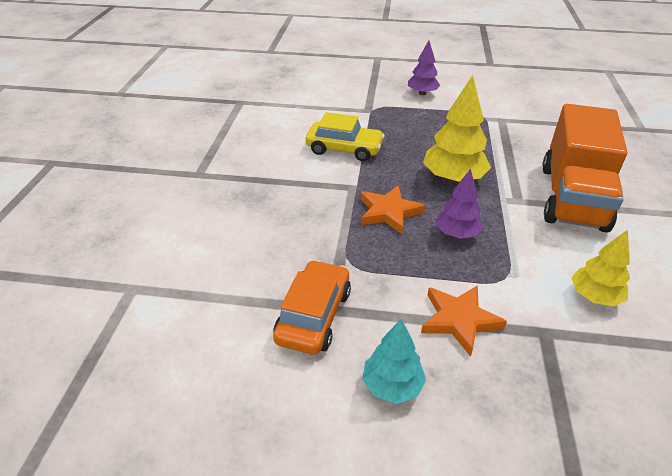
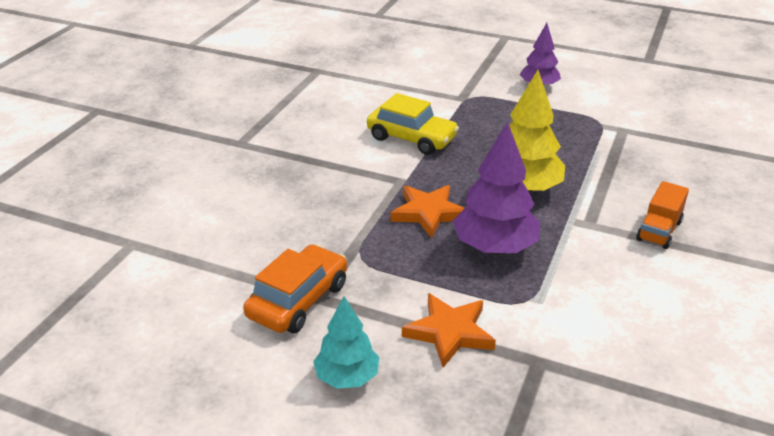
camera: 15 degrees right, 5 degrees down
purple tree [435,169,484,239] -> purple tree [453,121,540,254], size x1.59
orange truck [542,104,627,233] -> orange truck [636,181,689,249], size x0.43
yellow tree [571,230,630,306] -> none

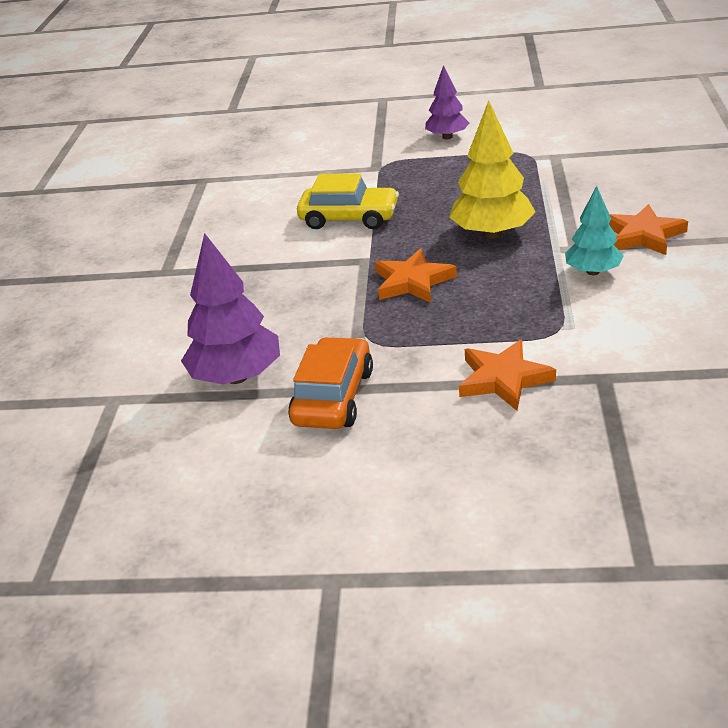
camera: 15 degrees left, 0 degrees up
turquoise tree [313,296,379,389] -> turquoise tree moved to [565,186,624,275]
purple tree [453,121,540,254] -> purple tree moved to [181,233,280,385]
orange truck [636,181,689,249] -> orange star [609,204,688,255]

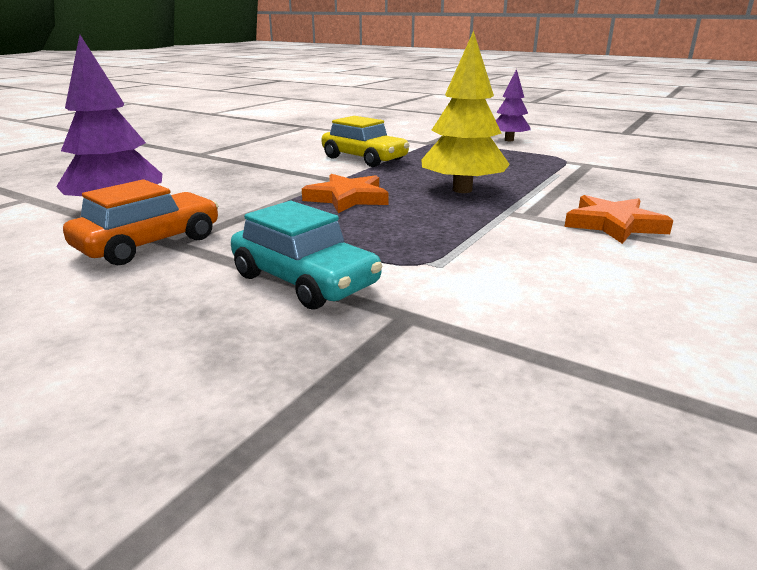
camera: 25 degrees right, 10 degrees down
orange star [459,340,556,411] -> turquoise car [231,201,383,310]
turquoise tree [565,186,624,275] -> none

